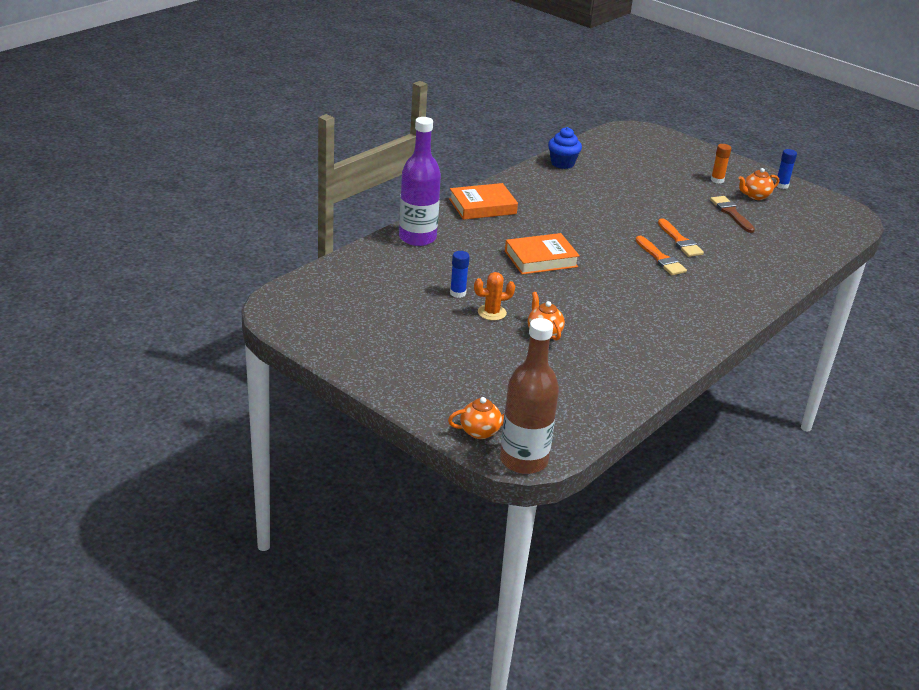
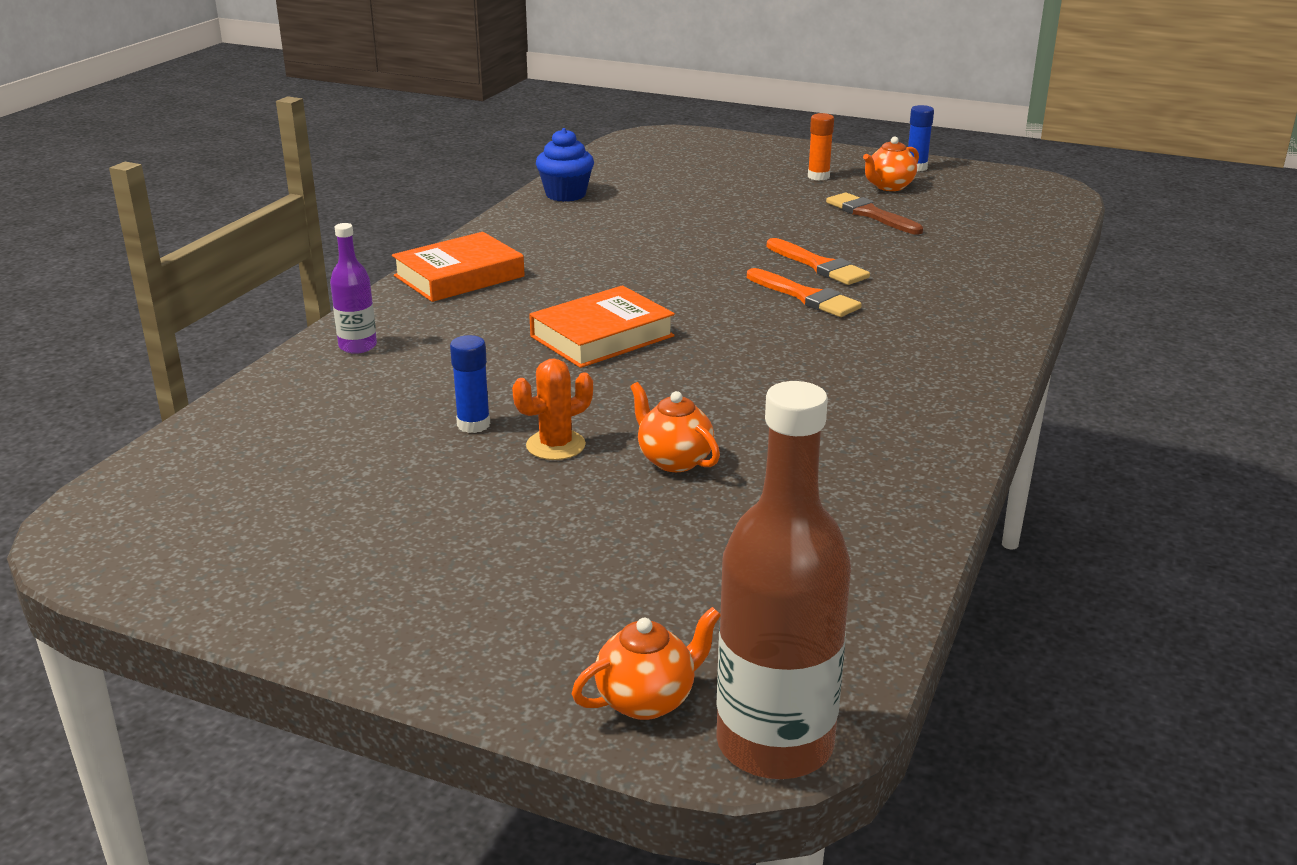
camera: 15 degrees left, 5 degrees down
purple bottle [399,117,441,246] -> purple bottle [330,223,377,354], size x0.51

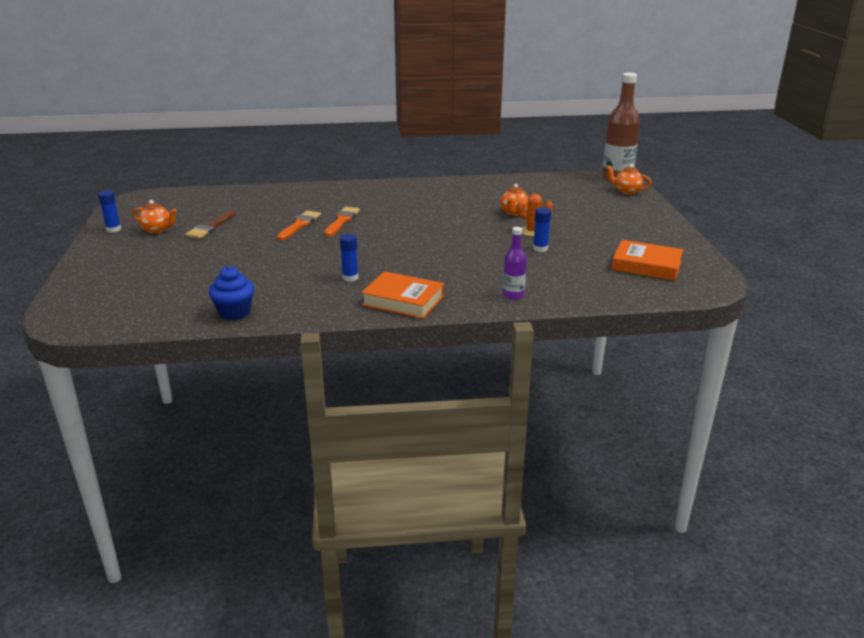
camera: 120 degrees left, 0 degrees up
orange book [529,285,675,368] -> orange book moved to [611,240,684,281]
orange glue stick [808,113,834,181] -> none
none -> blue glue stick [340,234,358,282]

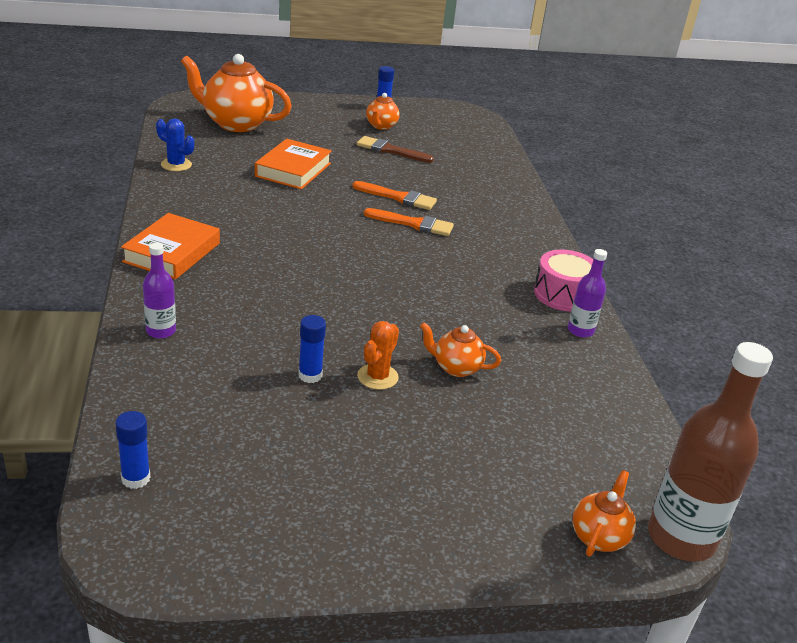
camera: 85 degrees right, 5 degrees up
blue cupcake [209,266,254,320] -> blue cactus [156,118,194,171]
blue glue stick [340,234,358,282] -> blue glue stick moved to [115,411,150,489]
orange book [611,240,684,281] -> orange book moved to [255,139,332,190]
none -> orange teapot [181,54,292,132]
none -> pink drum [534,249,593,312]
none -> purple bottle [568,249,607,338]

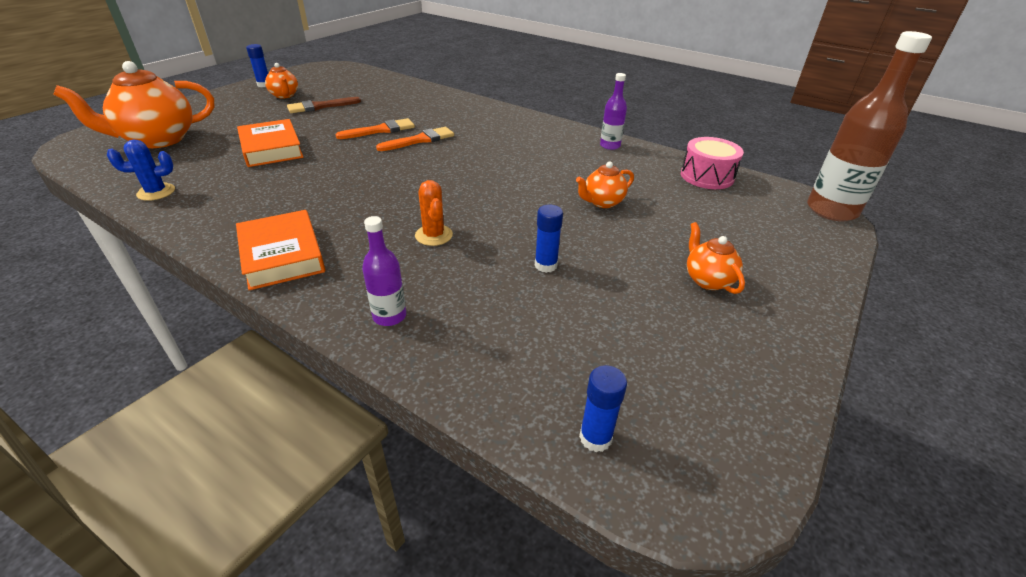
camera: 45 degrees left, 5 degrees up
orange cactus [357,321,399,390] -> orange cactus moved to [415,180,453,246]
pink drum [534,249,593,312] -> pink drum moved to [681,137,744,189]
orange teapot [573,470,636,557] -> orange teapot moved to [687,222,745,294]

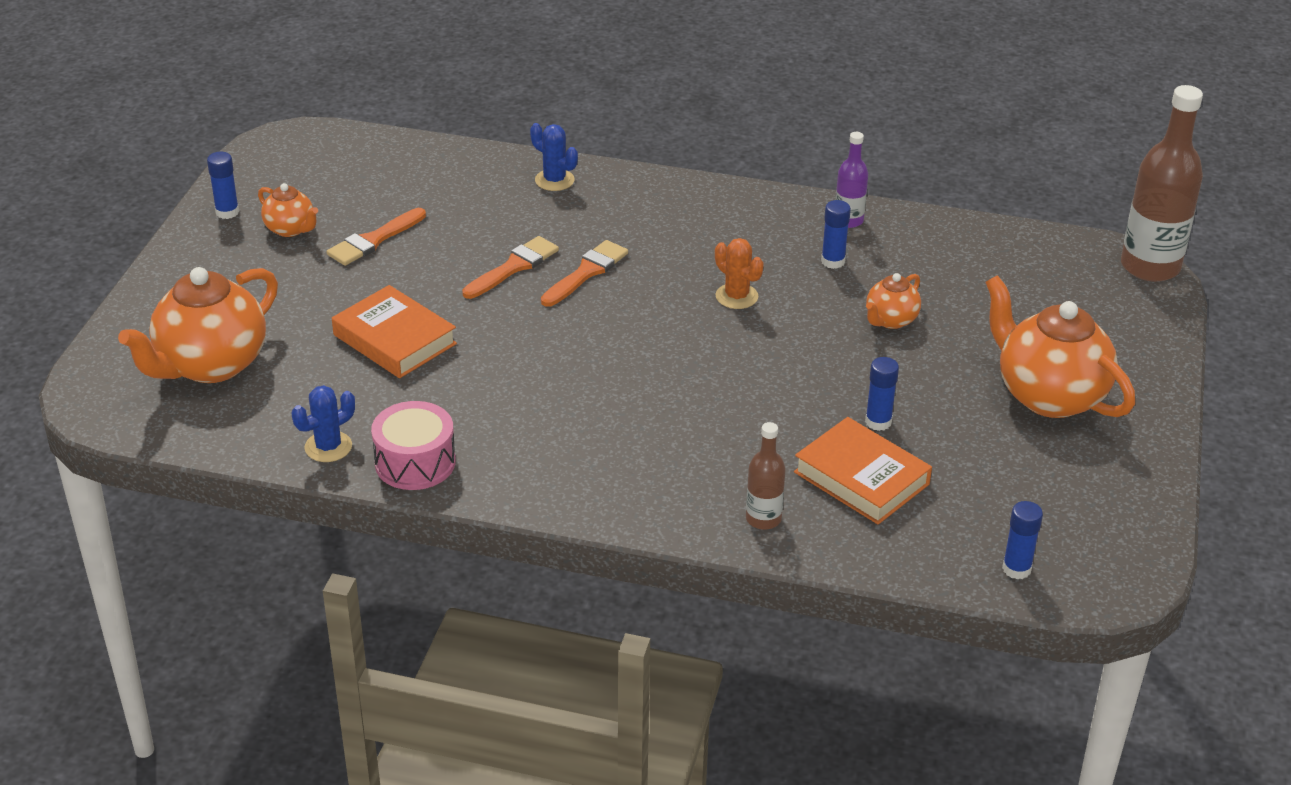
camera: 20 degrees left, 0 degrees up
orange book [236,210,325,290] -> orange book moved to [794,417,932,525]
brown brush [287,97,361,113] -> orange brush [326,208,426,266]
purple bottle [362,216,406,326] -> brown bottle [746,422,786,530]
orange cactus [415,180,453,246] -> orange cactus moved to [715,238,764,309]
pink drum [681,137,744,189] -> pink drum moved to [371,401,456,490]
orange teapot [687,222,745,294] -> orange teapot [985,275,1135,418], size x2.00
none -> blue cactus [530,123,578,191]
none -> blue glue stick [821,200,851,269]

